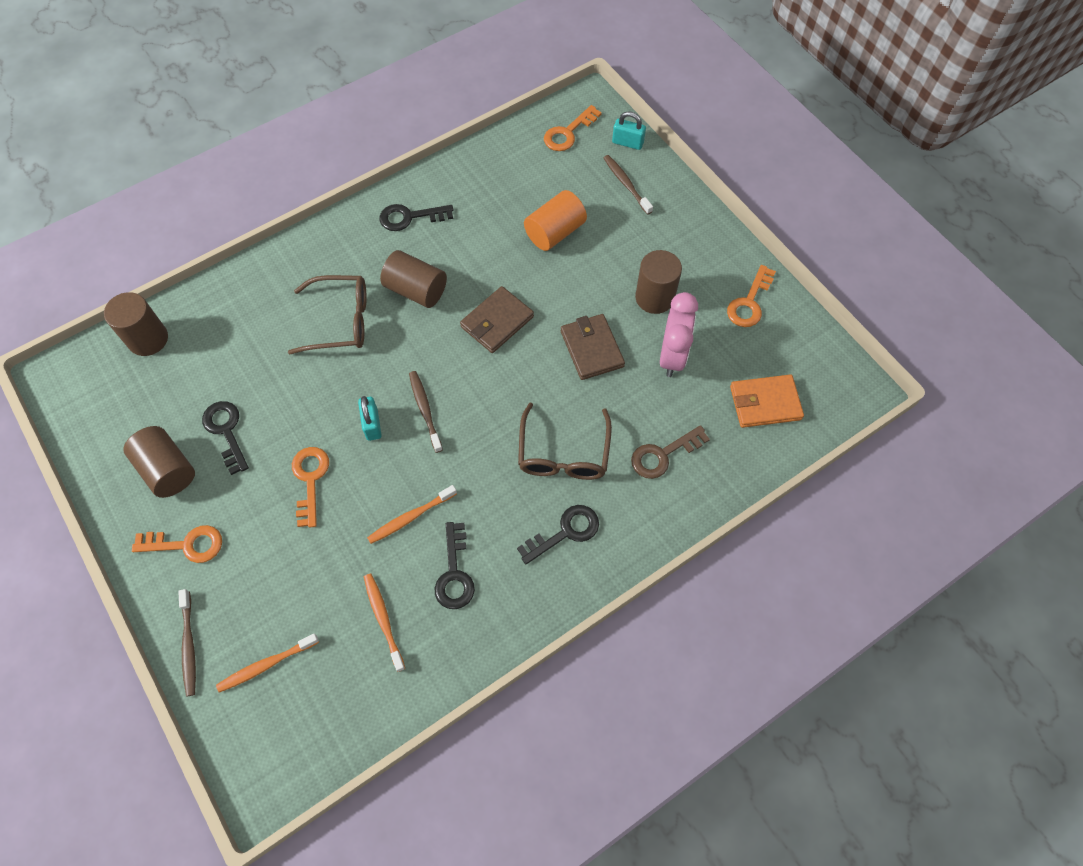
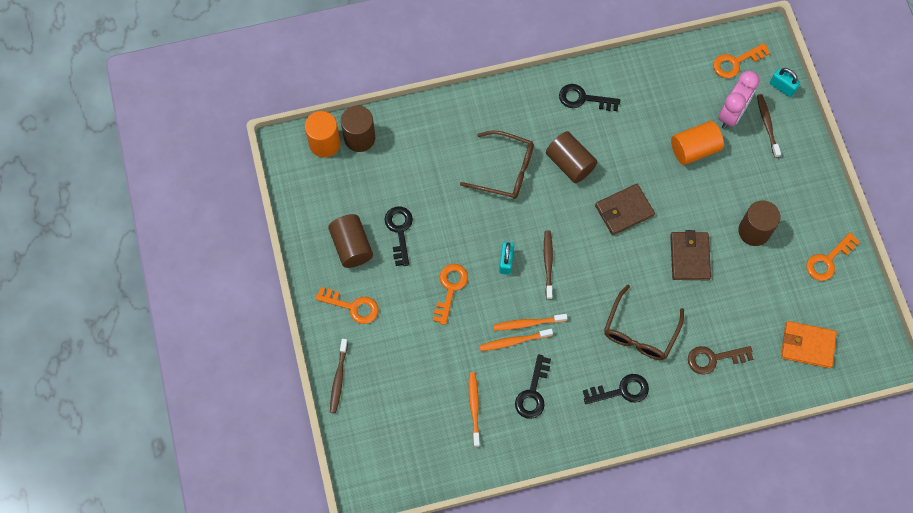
camera: 20 degrees right, 5 degrees up
orange toothbrush [216,633,319,693] -> orange toothbrush moved to [493,314,567,331]
pink clock [660,292,698,377] -> pink clock moved to [718,71,759,129]
none -> orange cylinder [305,111,341,158]

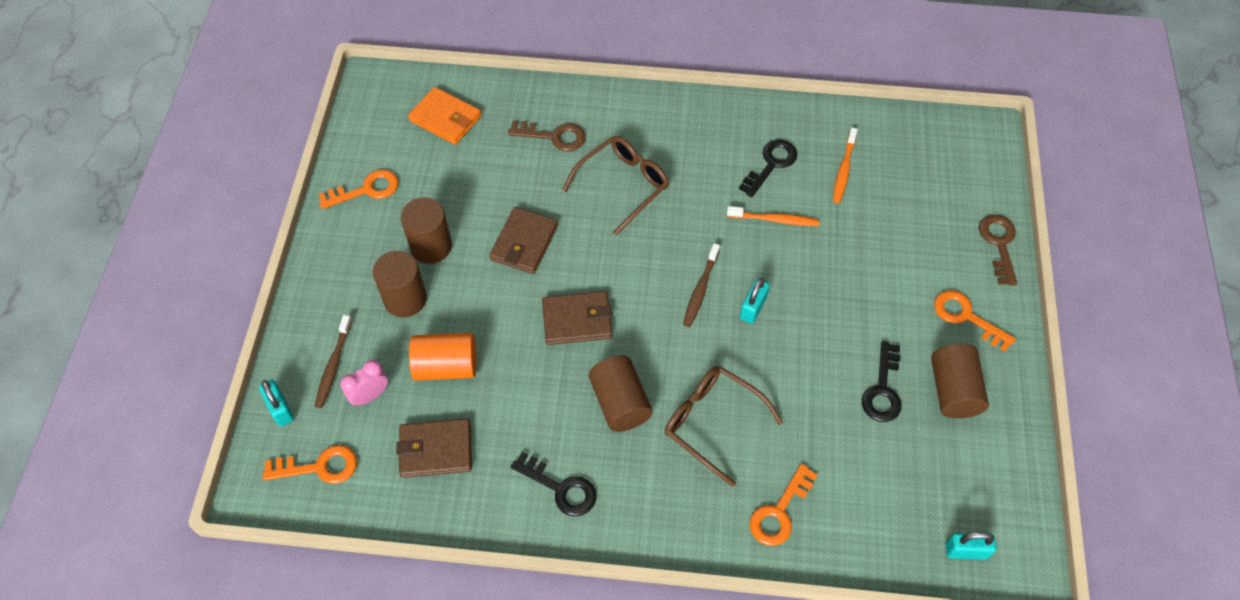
camera: 160 degrees left, 10 degrees down
orange cylinder [305,111,341,158] -> turquoise padlock [945,532,997,560]
brown toothbrush [330,339,348,413] -> brown key [979,215,1017,286]
brown cylinder [341,106,375,152] -> brown cylinder moved to [373,251,427,317]
orange key [433,264,468,325] -> orange key moved to [749,464,818,546]
orange toothbrush [493,314,567,331] -> none
black key [583,374,649,404] -> none
pink clock [718,71,759,129] -> pink clock [340,360,388,406], size x0.63
none -> brown wallet [397,419,472,478]

